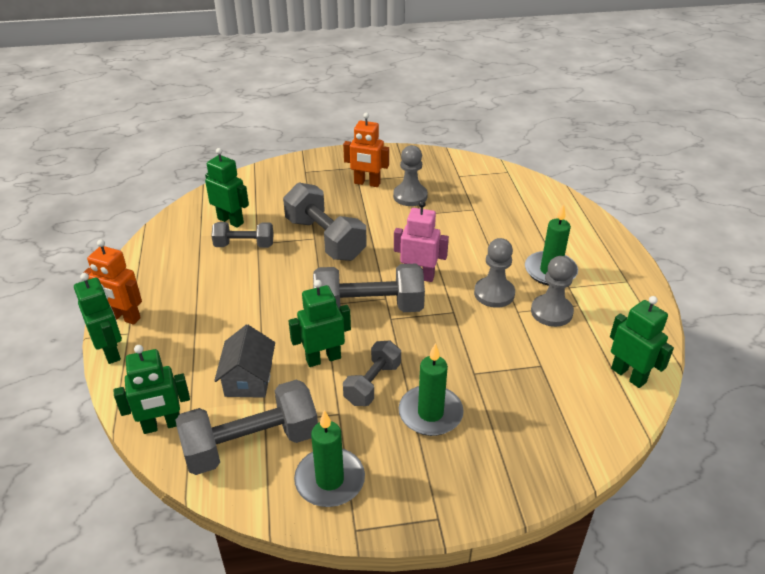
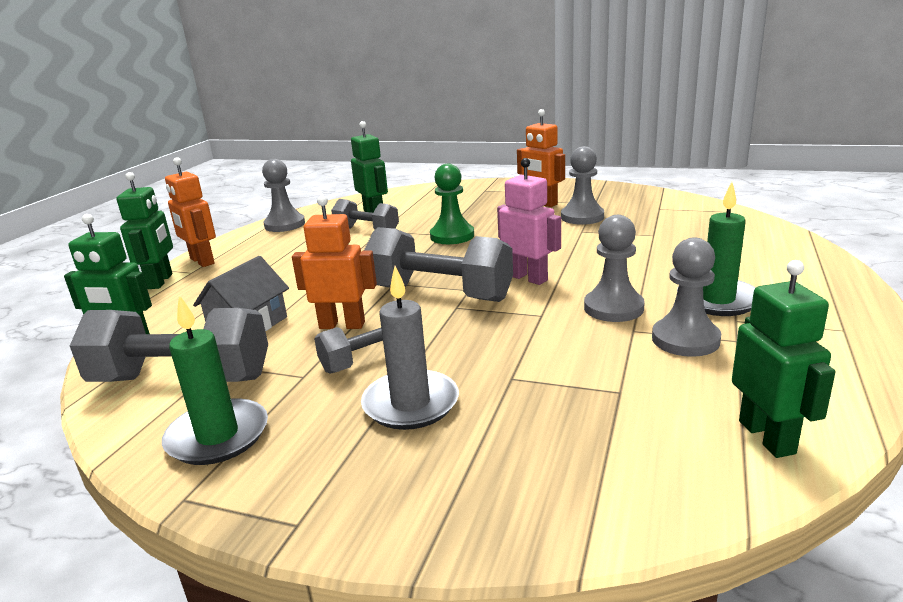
camera: 30 degrees right, 15 degrees down
grey dumbbell [283,183,367,261] -> green pawn [430,164,474,244]
green robot [289,280,351,367] -> orange robot [292,195,377,329]
green candle [399,343,464,436] -> grey candle [361,266,459,430]
none -> grey pawn [262,159,305,232]

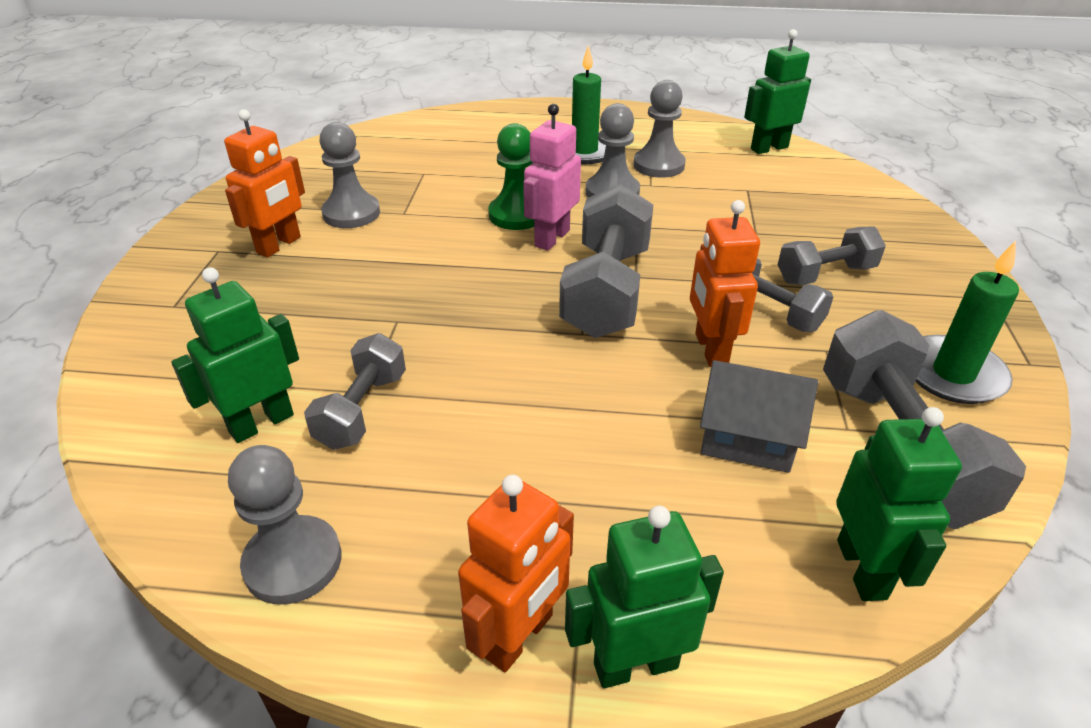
camera: 105 degrees left, 15 degrees up
grey candle [361,266,459,430] -> grey dumbbell [778,226,886,285]
green pawn [430,164,474,244] -> green pawn moved to [488,123,534,230]

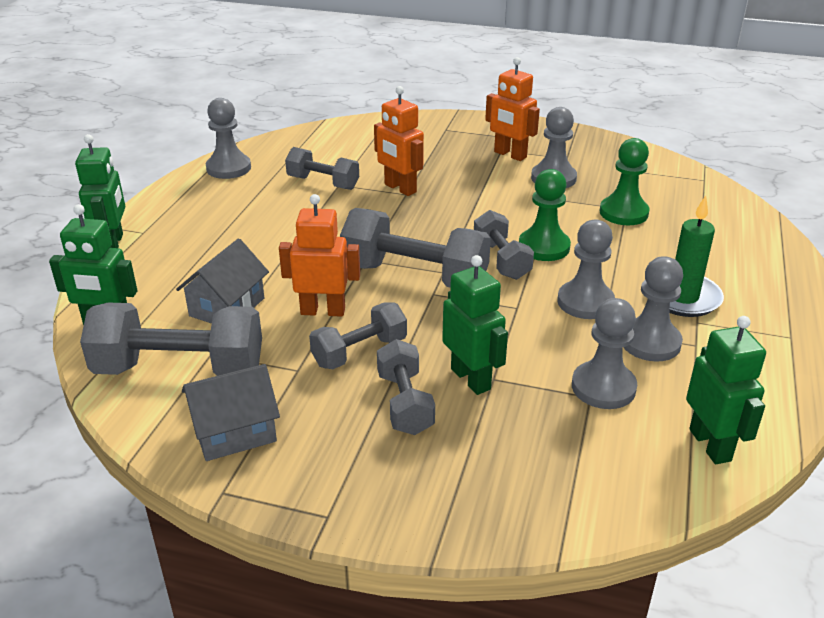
camera: 100 degrees right, 5 degrees down
green robot [171,267,299,443] -> green robot moved to [442,255,508,395]
orange robot [458,475,574,672] -> orange robot moved to [374,86,424,196]
pink robot [523,104,581,251] -> grey dumbbell [474,210,534,280]
green candle [915,241,1019,404] -> grey house [182,364,280,461]
none -> grey pawn [572,298,637,409]
none -> green pawn [600,138,650,225]

